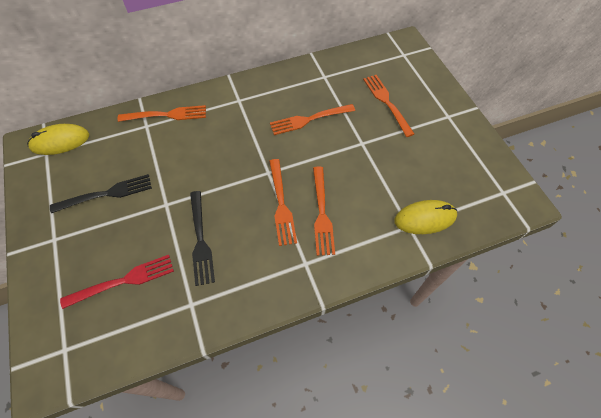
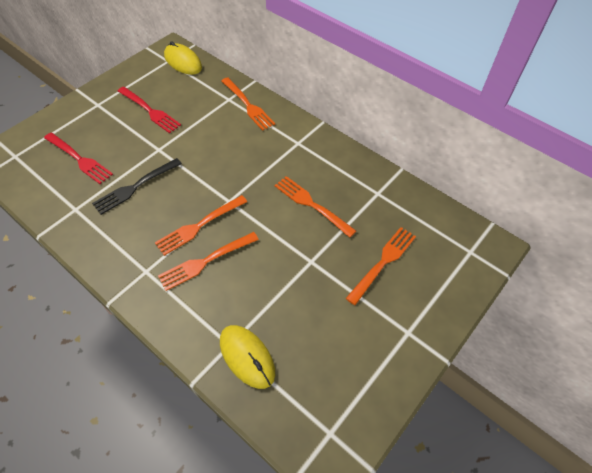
camera: 60 degrees right, 5 degrees down
black fork [50,174,152,213] -> red fork [118,87,181,133]

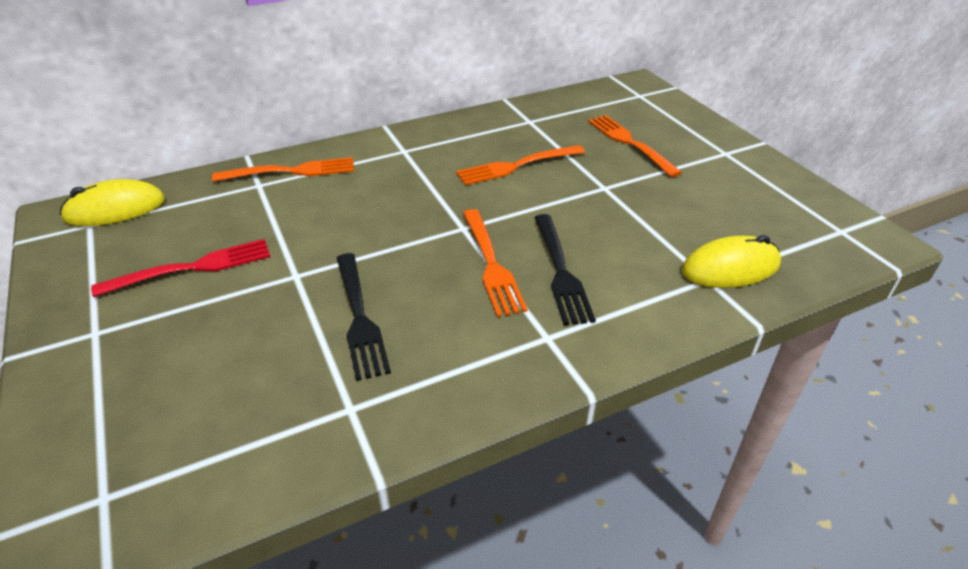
camera: 65 degrees left, 15 degrees down
red fork [44,133,113,184] -> none
orange fork [158,232,259,291] -> black fork [534,214,596,326]

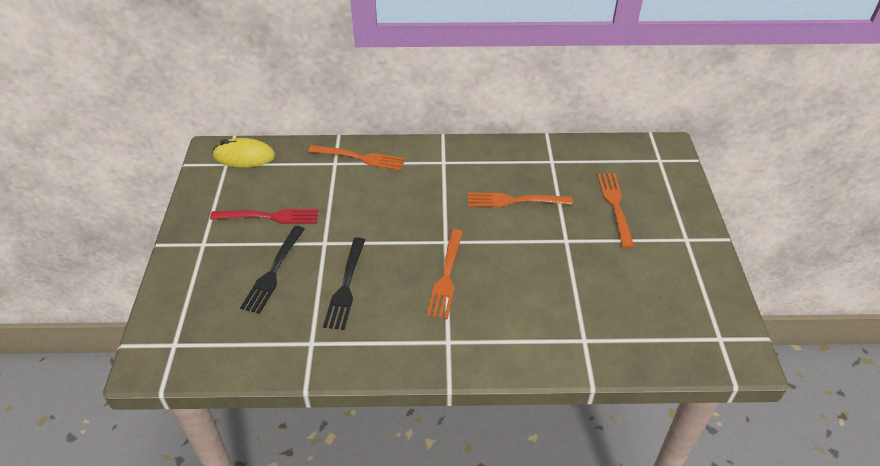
camera: 25 degrees right, 5 degrees up
black fork [534,214,596,326] -> black fork moved to [240,226,305,314]
yellow mouse [681,235,781,288] -> none

